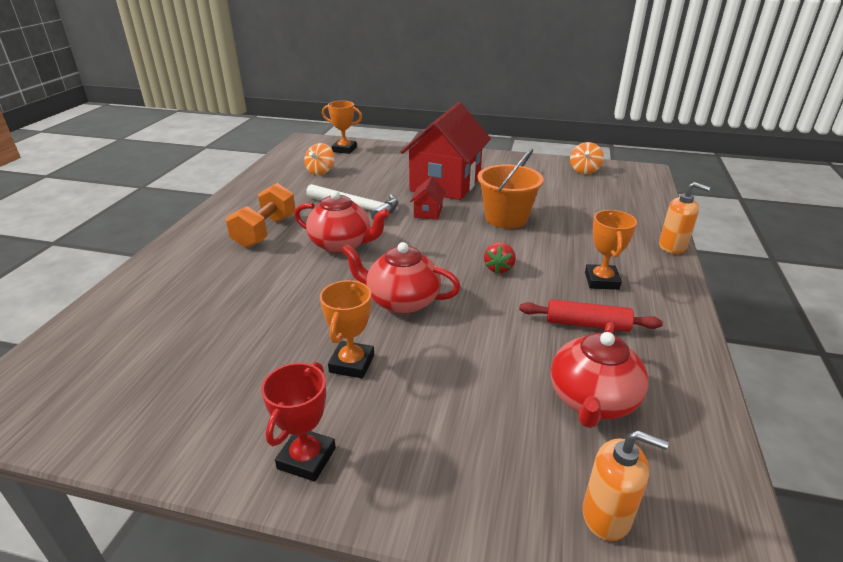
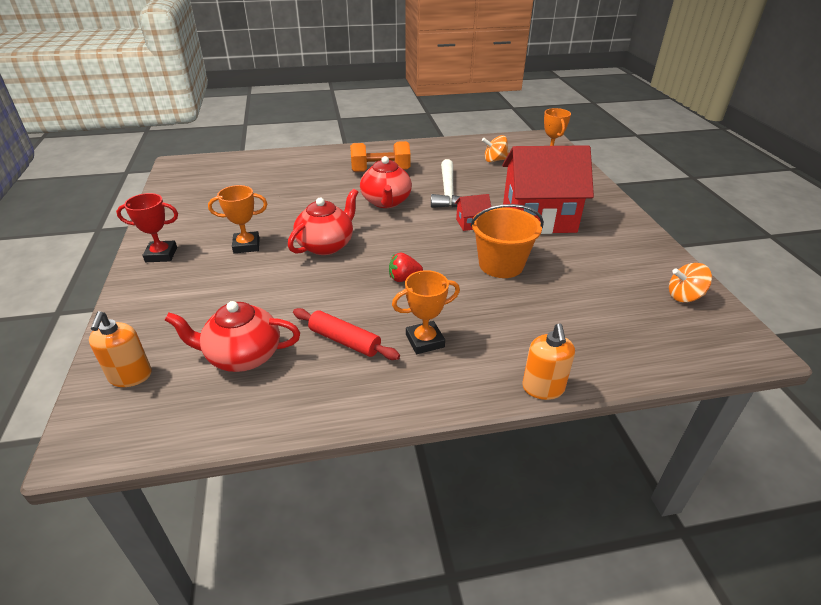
camera: 65 degrees right, 5 degrees up
red teapot [341,242,461,314] -> red teapot turned 45 degrees clockwise [288,189,358,255]
red rolling pin [519,299,663,332] -> red rolling pin turned 45 degrees counterclockwise [293,308,400,360]

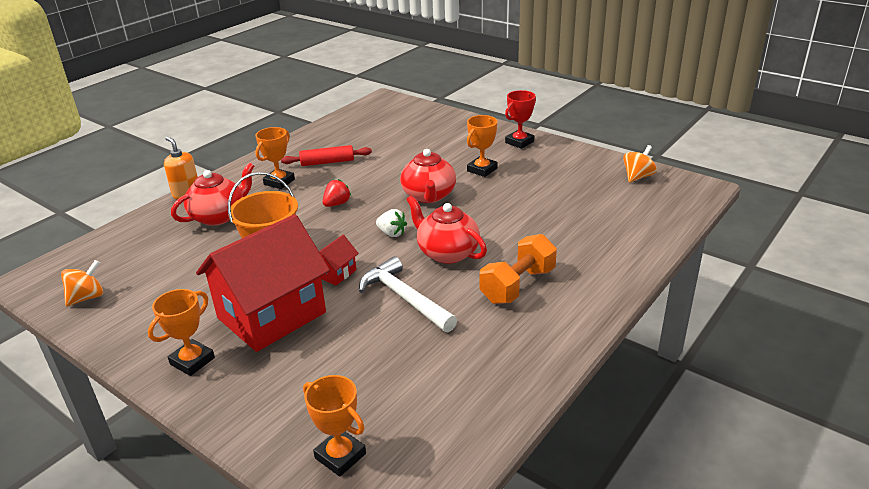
camera: 140 degrees right, 5 degrees down
orange soap dispenser [89,311,152,387] -> none
red teapot [165,301,300,372] -> red teapot moved to [171,162,254,226]
orange spinning top [482,135,509,162] -> orange spinning top moved to [623,145,657,183]
none -> orange trophy [148,289,215,376]
none -> white strawberry [376,209,407,237]

